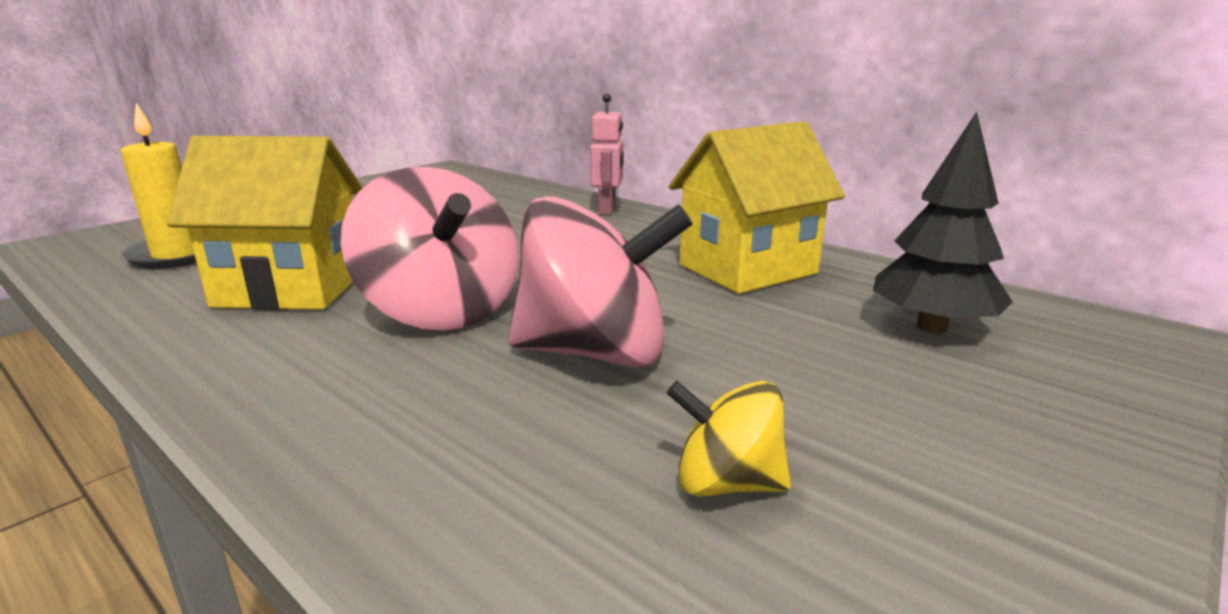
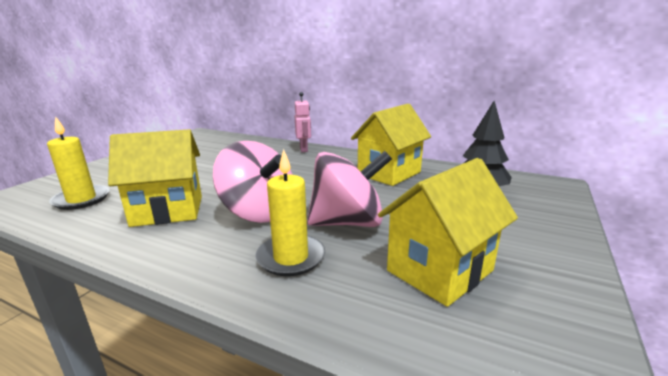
camera: 15 degrees left, 0 degrees up
yellow spinning top [667,381,791,497] -> yellow house [378,158,518,307]
none -> yellow candle [255,149,325,276]

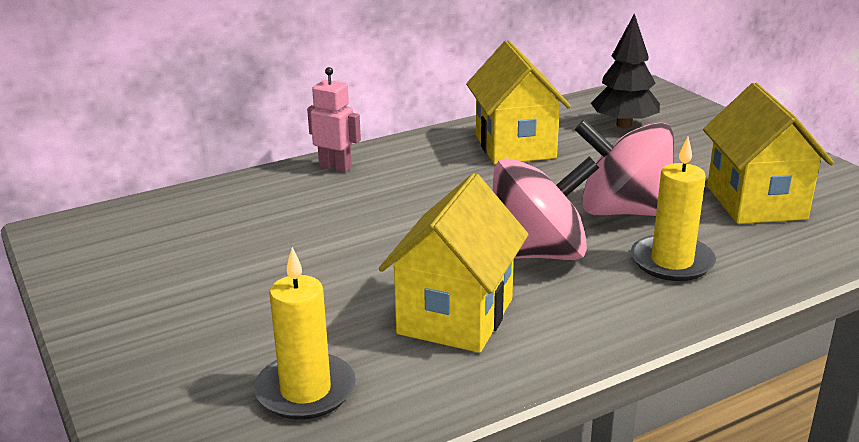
camera: 55 degrees left, 5 degrees up
pink spinning top [307,151,392,227] -> pink spinning top turned 90 degrees counterclockwise [575,120,674,216]

